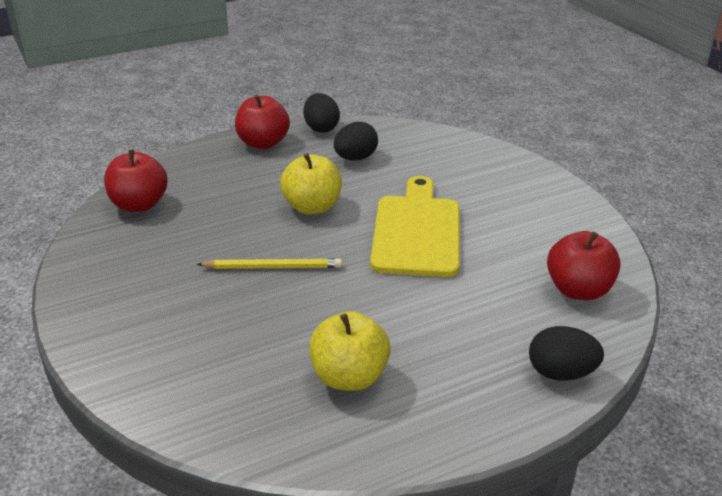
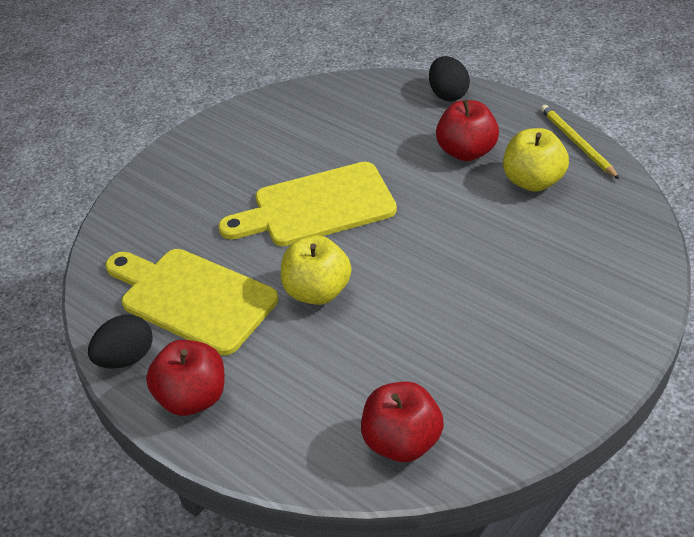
camera: 110 degrees left, 10 degrees up
yellow pencil [197,258,342,269] -> yellow pencil moved to [540,105,619,179]
black egg [334,122,378,161] -> yellow cutting board [105,249,278,355]
red apple [547,231,621,300] -> red apple moved to [436,100,499,161]

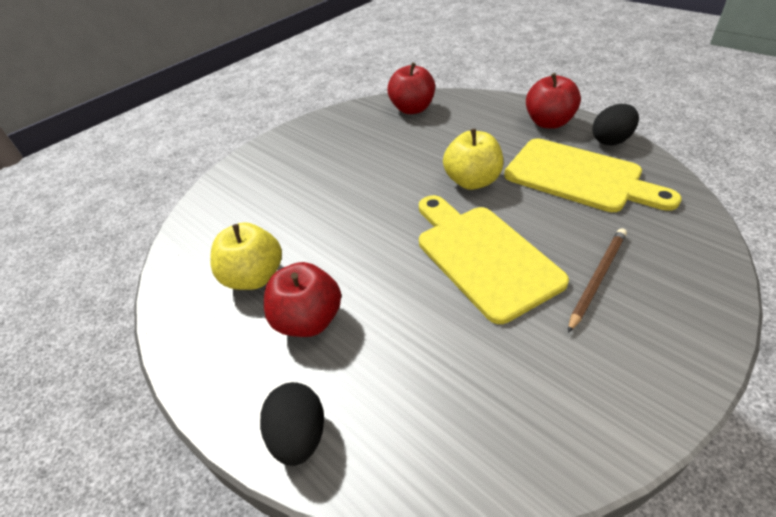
camera: 175 degrees left, 0 degrees up
yellow cutting board [219,162,397,246] -> yellow cutting board turned 105 degrees counterclockwise [419,195,569,324]
yellow pencil [540,105,619,179] -> none
none -> brown pencil [568,228,627,333]

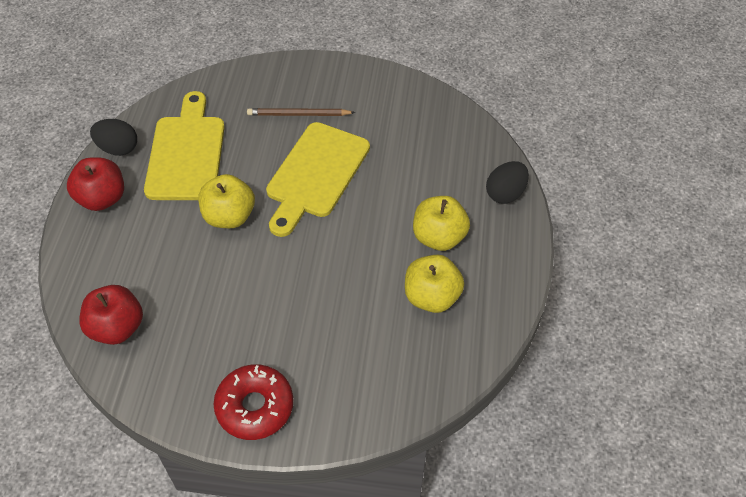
camera: 130 degrees left, 10 degrees up
red apple [264,262,341,337] -> yellow apple [413,196,470,251]
none -> red donut [213,364,293,440]

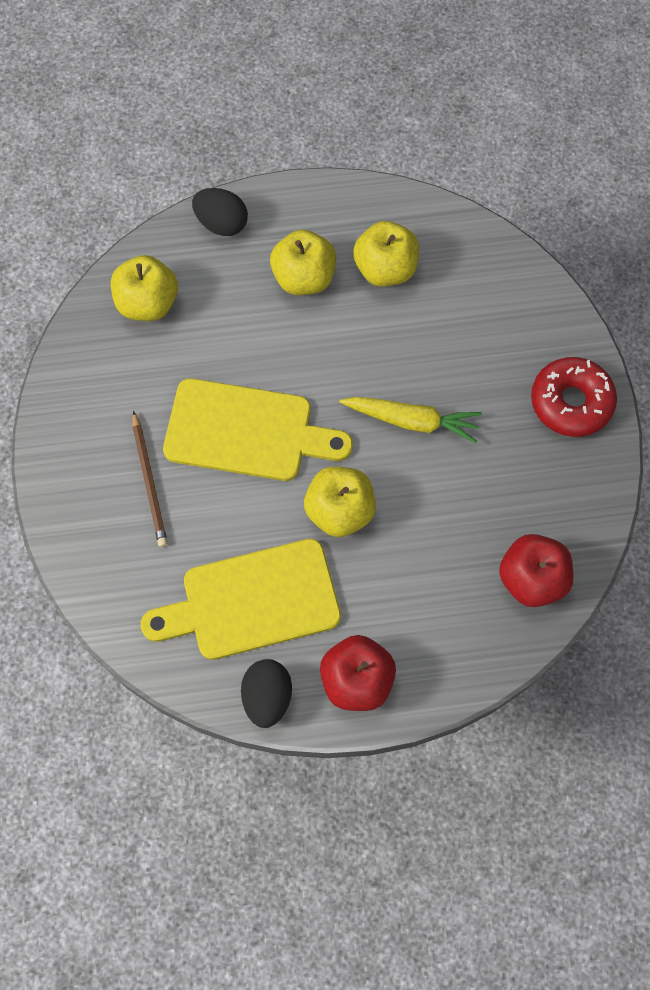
camera: 105 degrees left, 15 degrees up
none -> yellow apple [111,255,178,321]
none -> yellow carrot [339,397,482,443]

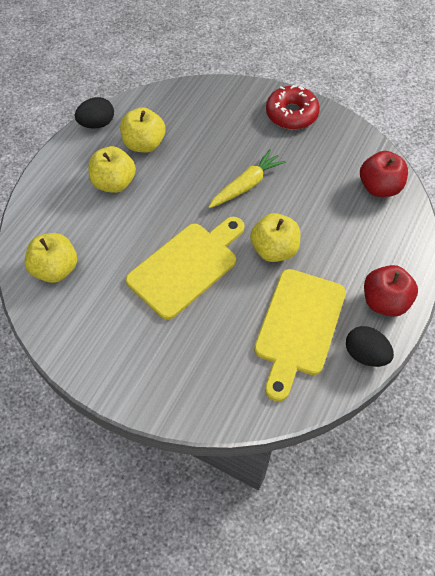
camera: 55 degrees left, 10 degrees down
brown pencil [133,411,168,547] -> none
black egg [192,188,248,236] -> black egg moved to [75,97,114,129]

